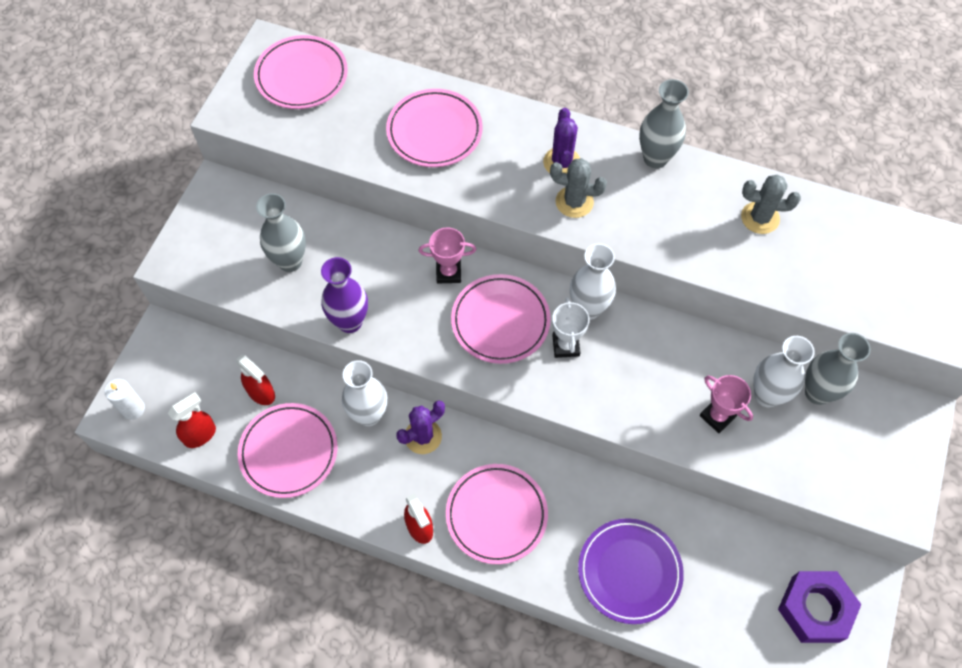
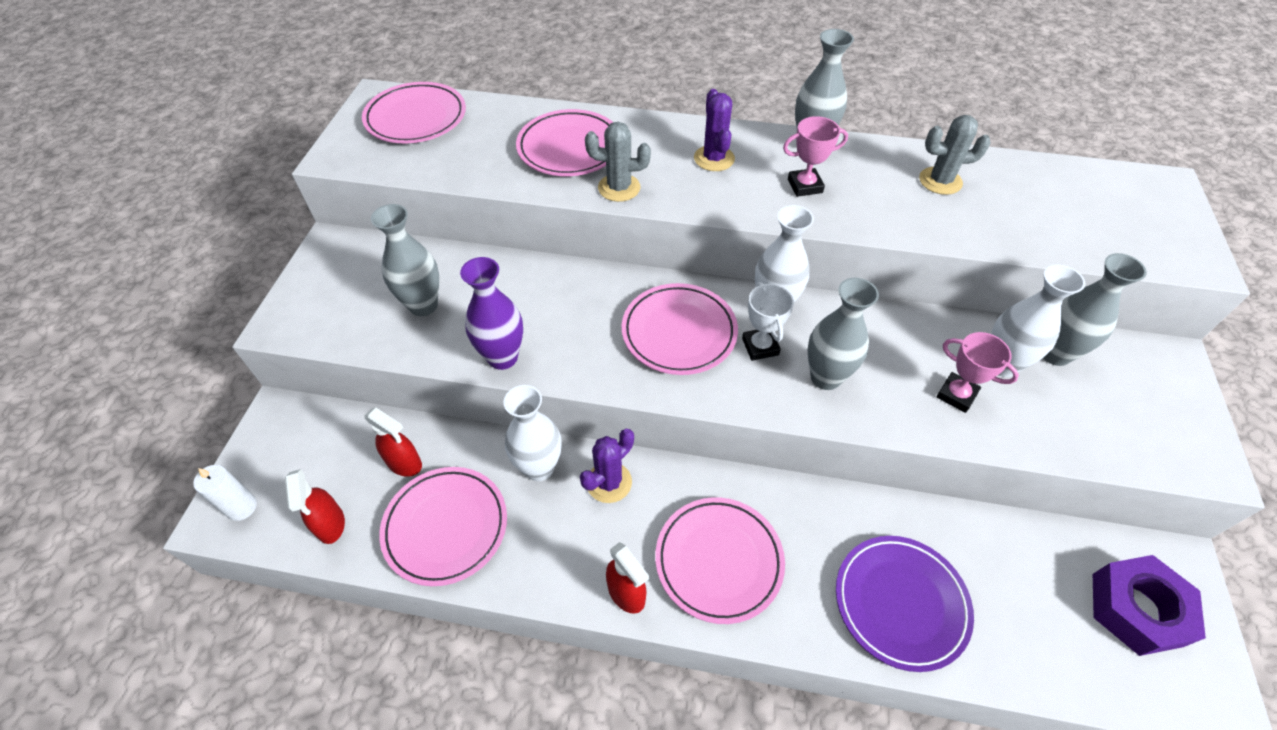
camera: 10 degrees left, 10 degrees down
red spray bottle [168,392,216,448] -> red spray bottle turned 120 degrees clockwise [285,469,345,544]
pink trophy [419,227,476,283] -> pink trophy moved to [783,116,848,197]
grey cactus [550,158,607,218] -> grey cactus moved to [585,122,651,202]
none -> grey vase [807,278,879,390]

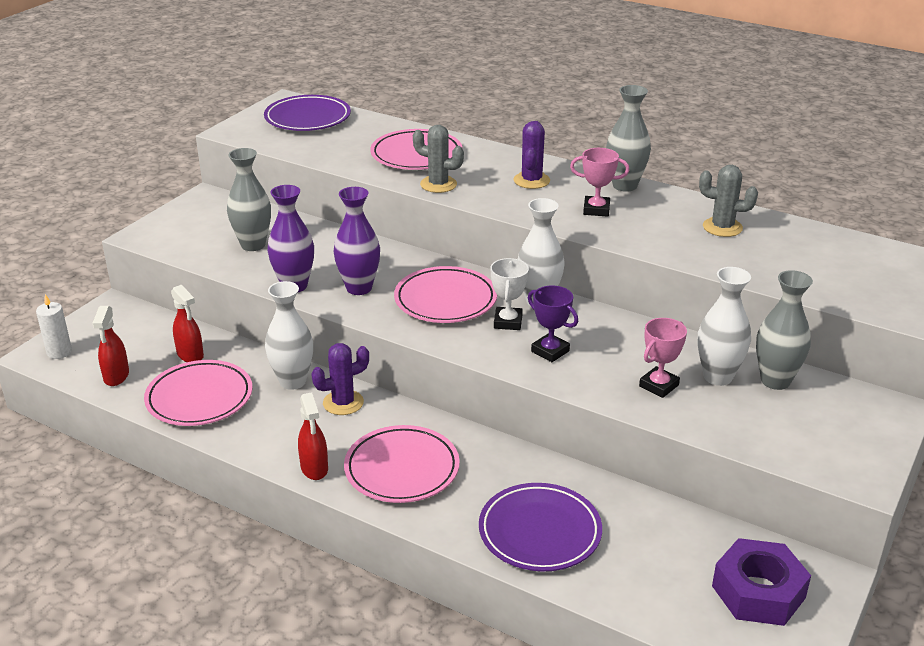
camera: 20 degrees right, 20 degrees down
pink plate [362,82,466,143] -> purple plate [264,95,351,131]
grey vase [807,278,879,390] -> purple trophy [528,285,578,362]
pink trophy [936,332,1019,413] -> pink trophy turned 75 degrees clockwise [639,318,687,398]
none -> purple vase [334,187,380,295]

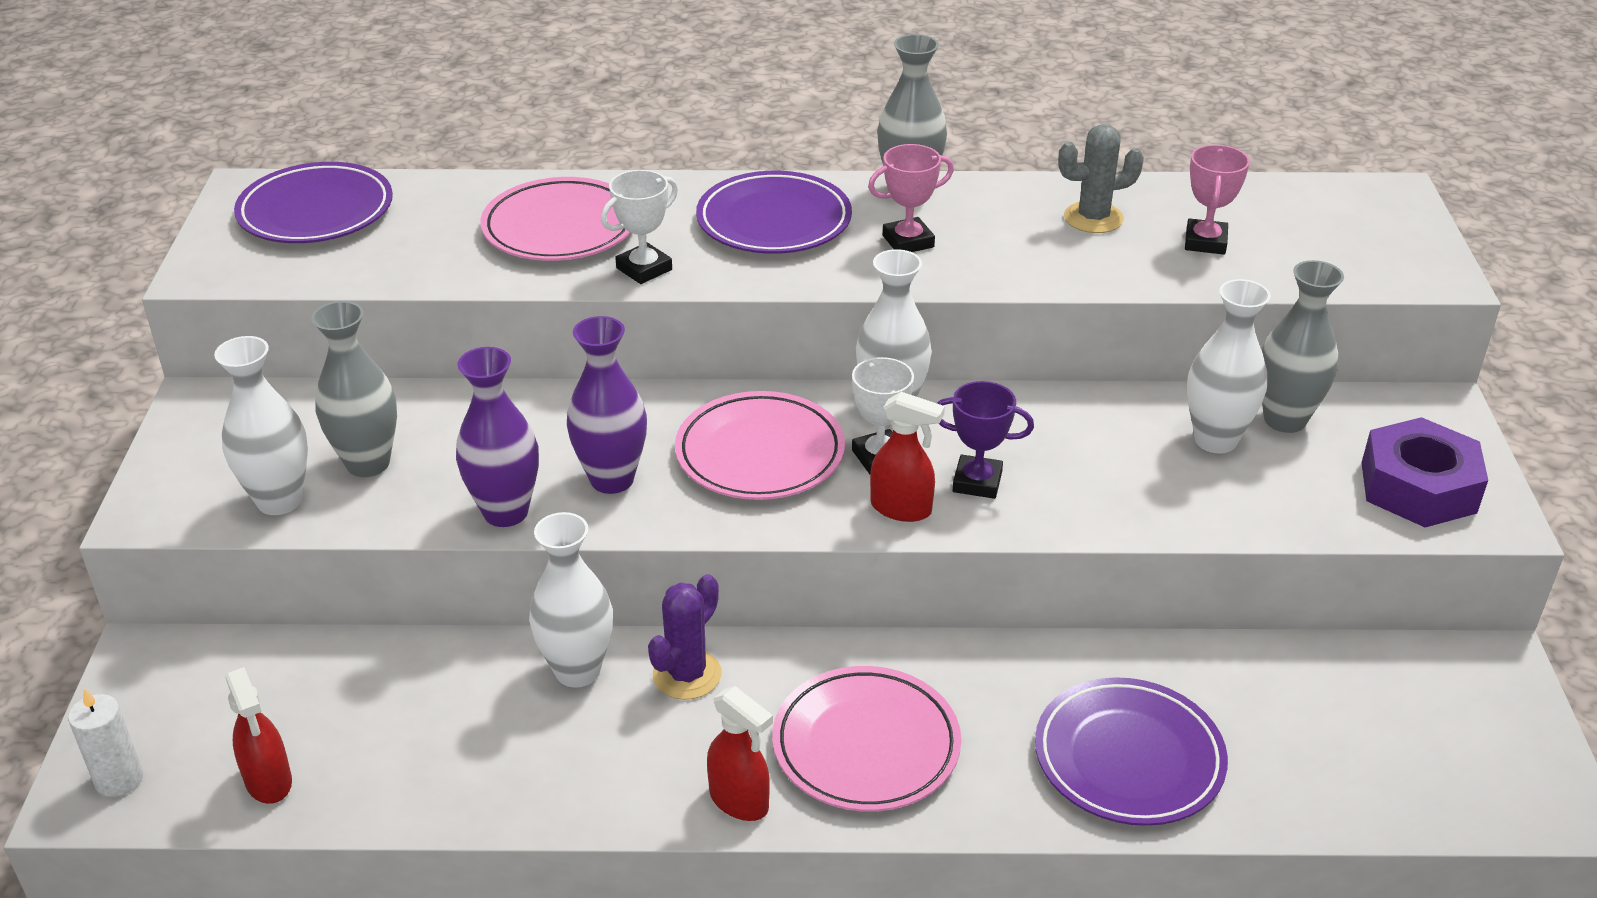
camera: 30 degrees left, 5 degrees up
pink plate [144,360,253,426] -> none
red spray bottle [171,285,204,362] -> red spray bottle moved to [870,392,945,522]
grey cactus [413,125,464,193] -> white trophy [601,170,678,284]
purple cactus [514,121,550,189] -> purple plate [696,171,852,254]
pink trophy [639,318,687,398] -> pink trophy moved to [1185,145,1250,255]
purple nut [712,538,811,626] -> purple nut moved to [1361,417,1488,527]
none -> white vase [214,336,308,515]

